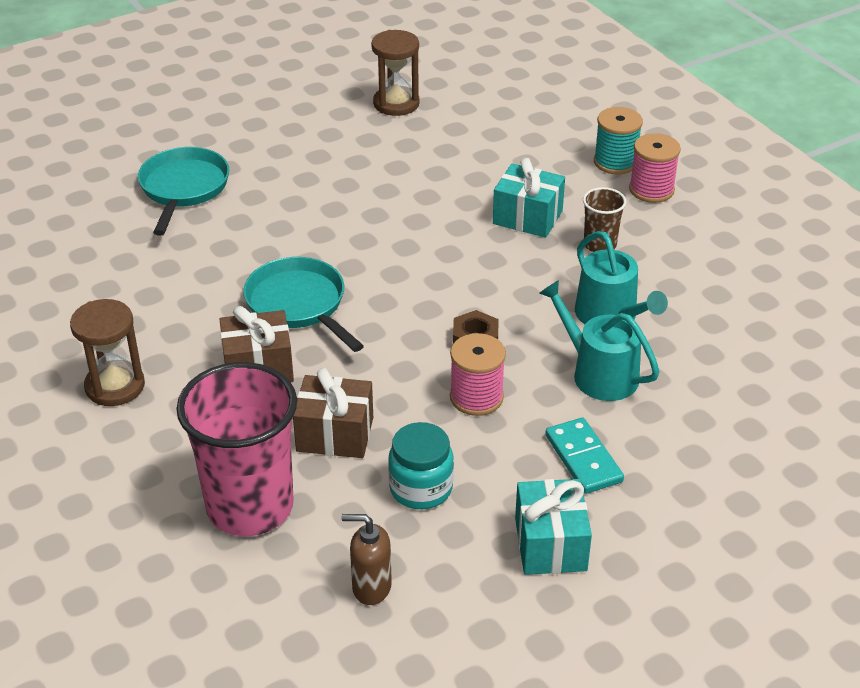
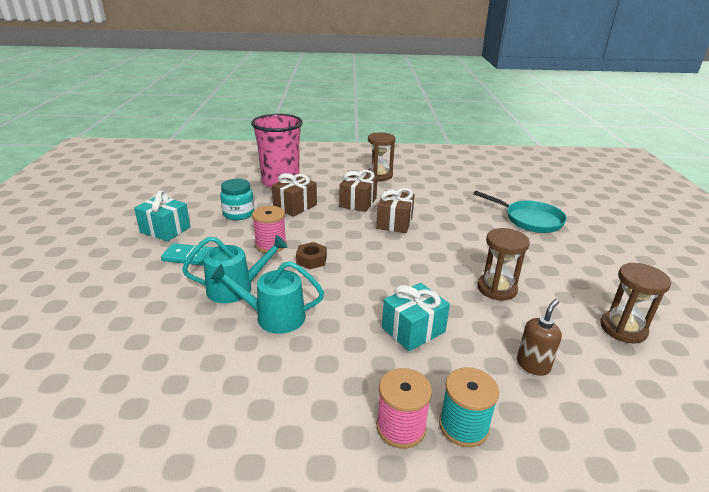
camera: 120 degrees right, 10 degrees down
turquoise pan [243,257,364,352] -> brown gift [376,188,415,233]
brown soap dispenser [342,514,392,605] -> brown soap dispenser moved to [517,299,562,376]
brown cup [583,187,626,252] -> none
none -> brown hourglass [477,228,530,301]

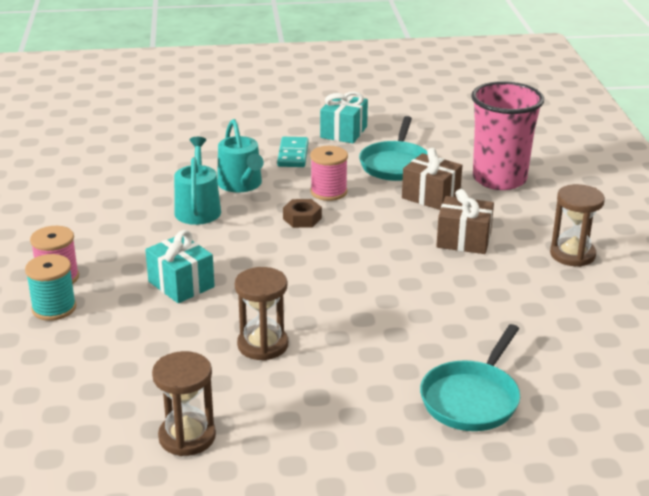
camera: 85 degrees right, 0 degrees up
turquoise jar [220,179,254,220] -> turquoise pan [359,116,428,181]
brown gift [376,188,415,233] -> none
brown soap dispenser [517,299,562,376] -> none

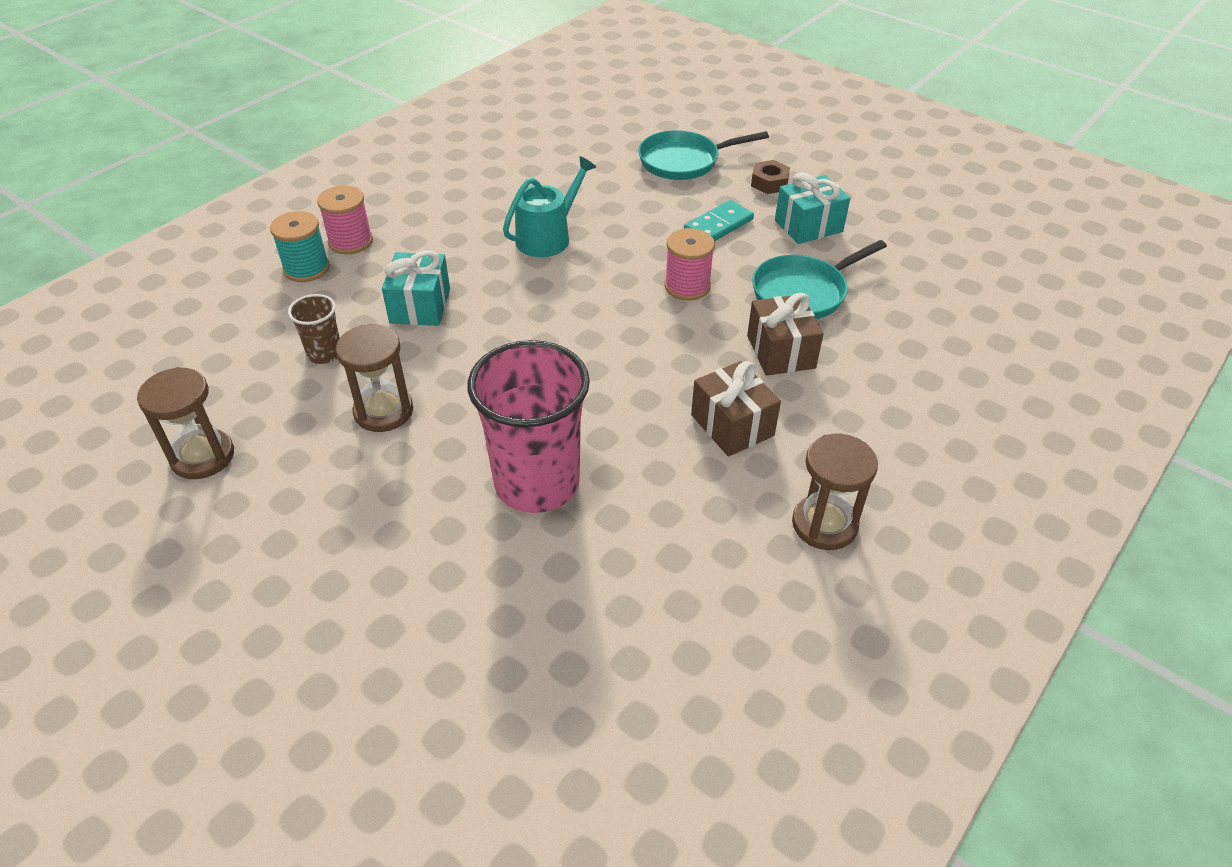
camera: 45 degrees right, 15 degrees up
turquoise watering can [217,119,264,192] -> none
brown nut [283,199,322,228] -> brown nut moved to [751,160,790,194]
turquoise pan [420,324,520,431] -> turquoise pan moved to [638,130,769,180]
pink cup [471,81,544,190] -> pink cup moved to [467,340,590,513]
none -> brown cup [288,294,340,364]

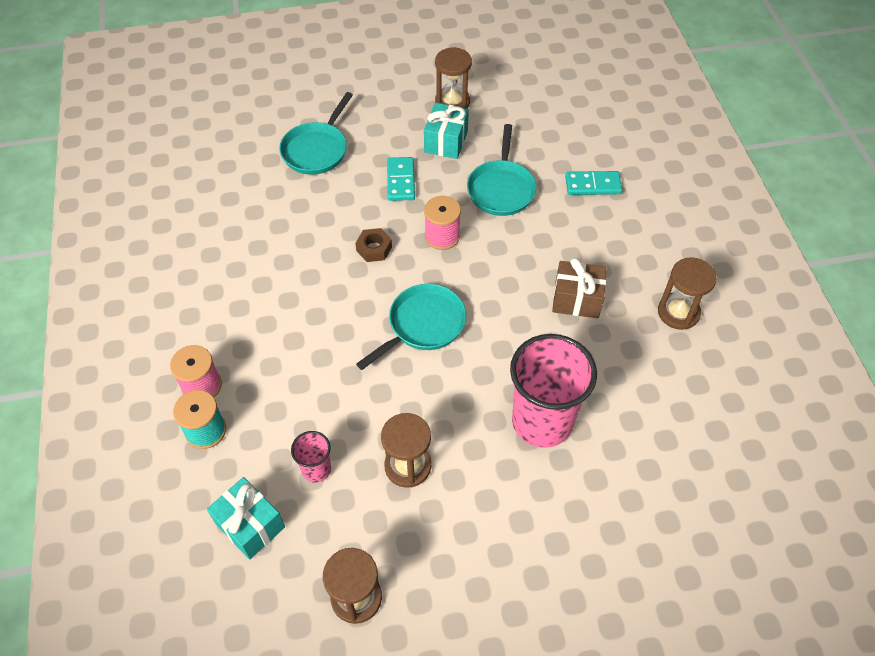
camera: 50 degrees left, 10 degrees up
brown cup [288,294,340,364] -> pink cup [291,431,331,483]
turquoise gift [382,250,450,326] -> turquoise gift moved to [207,477,285,560]
turquoise watering can [503,156,596,257] -> none
brown gift [747,293,823,376] -> none
brown nut [751,160,790,194] -> brown nut moved to [355,228,392,262]
none -> turquoise pan [356,284,466,370]
none -> brown hourglass [435,47,472,109]
none -> turquoise domino [565,171,622,195]

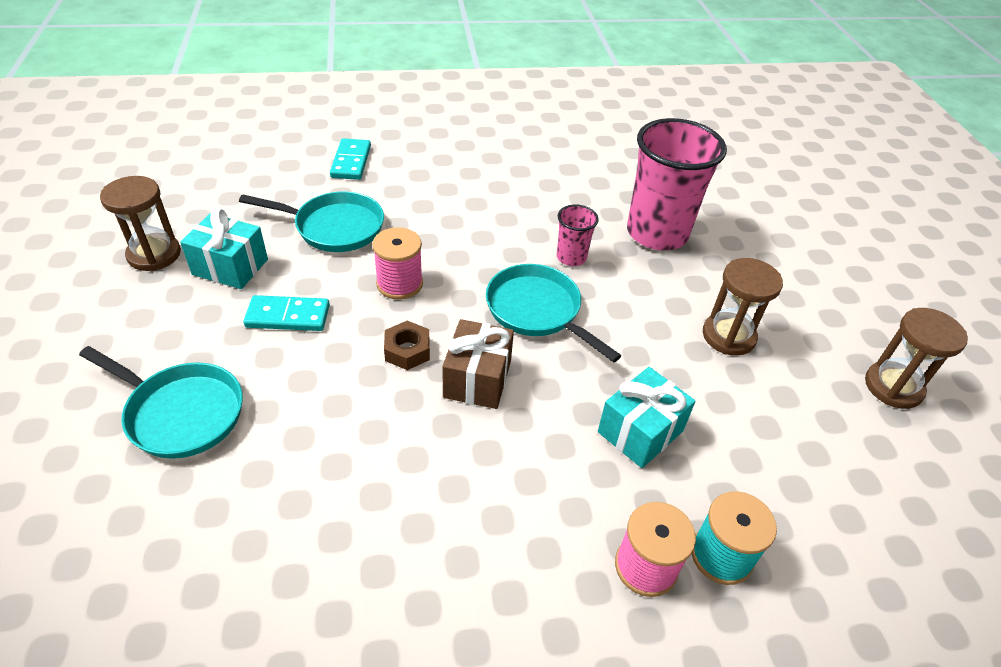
camera: 90 degrees left, 10 degrees down
turquoise gift [207,477,285,560] -> turquoise gift moved to [598,367,696,468]
pink cup [291,431,331,483] -> pink cup moved to [557,205,599,266]
brown gift [552,258,607,318] -> brown gift moved to [442,319,514,409]
brown hourglass [658,257,717,330] -> none

